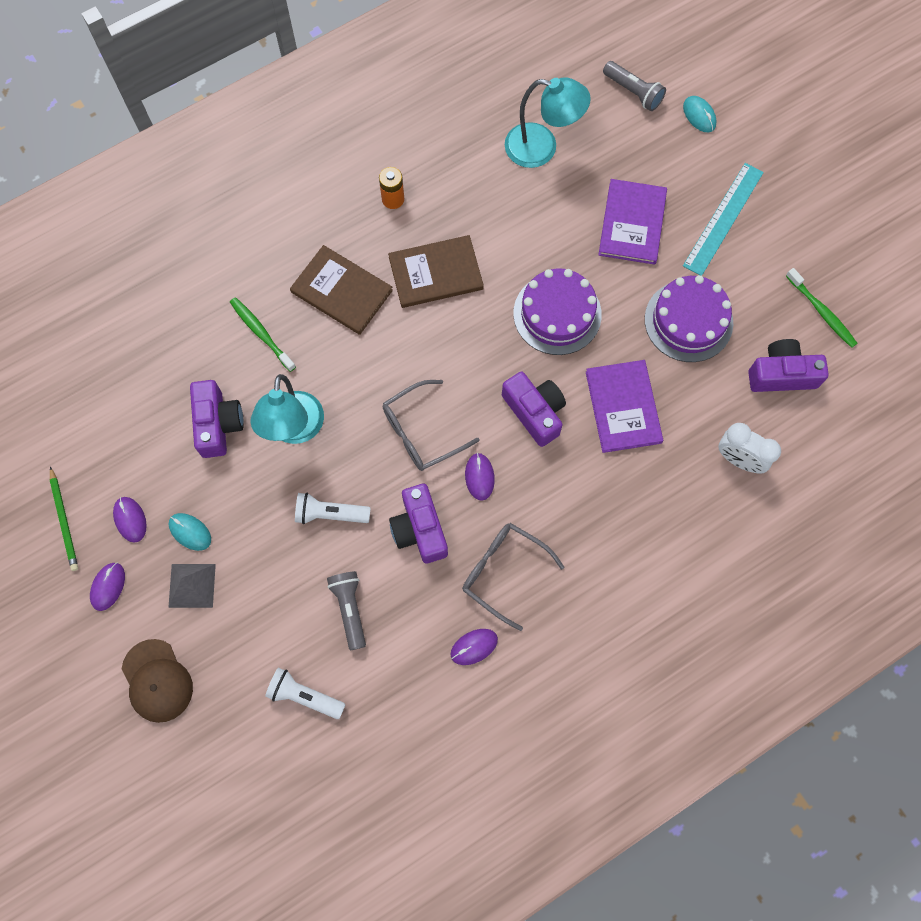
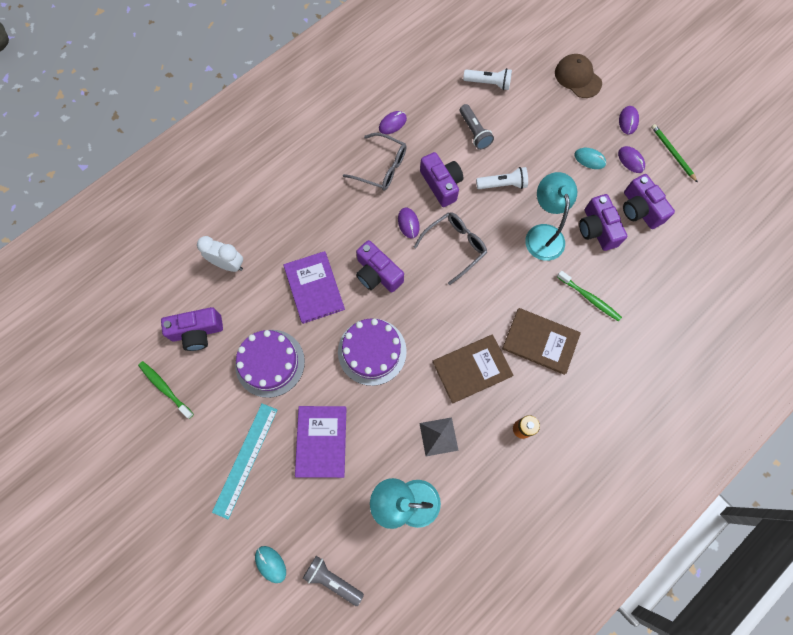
camera: 170 degrees right, 0 degrees up
grey pyramid [168,564,216,608] -> grey pyramid moved to [419,417,459,456]
none -> purple camera [623,174,675,229]

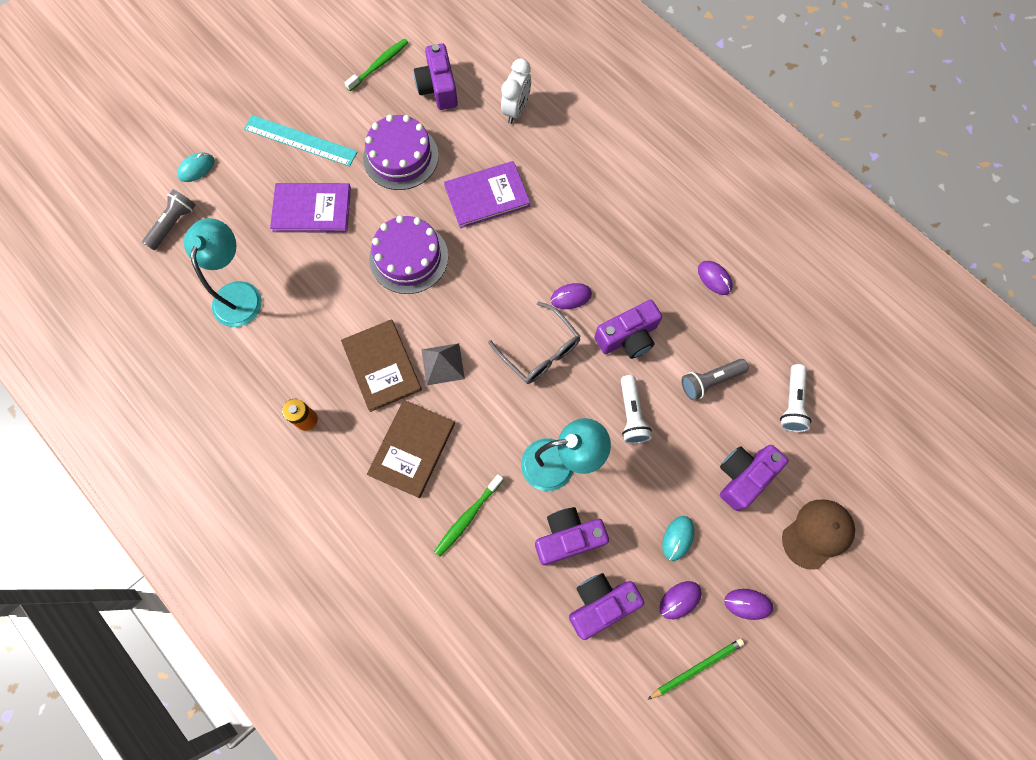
camera: 90 degrees right, 0 degrees up
grey glasses [343,133,407,191] -> none
purple camera [356,240,404,292] -> purple camera moved to [720,445,789,511]
grey pyramid [419,417,459,456] -> grey pyramid moved to [422,343,465,385]

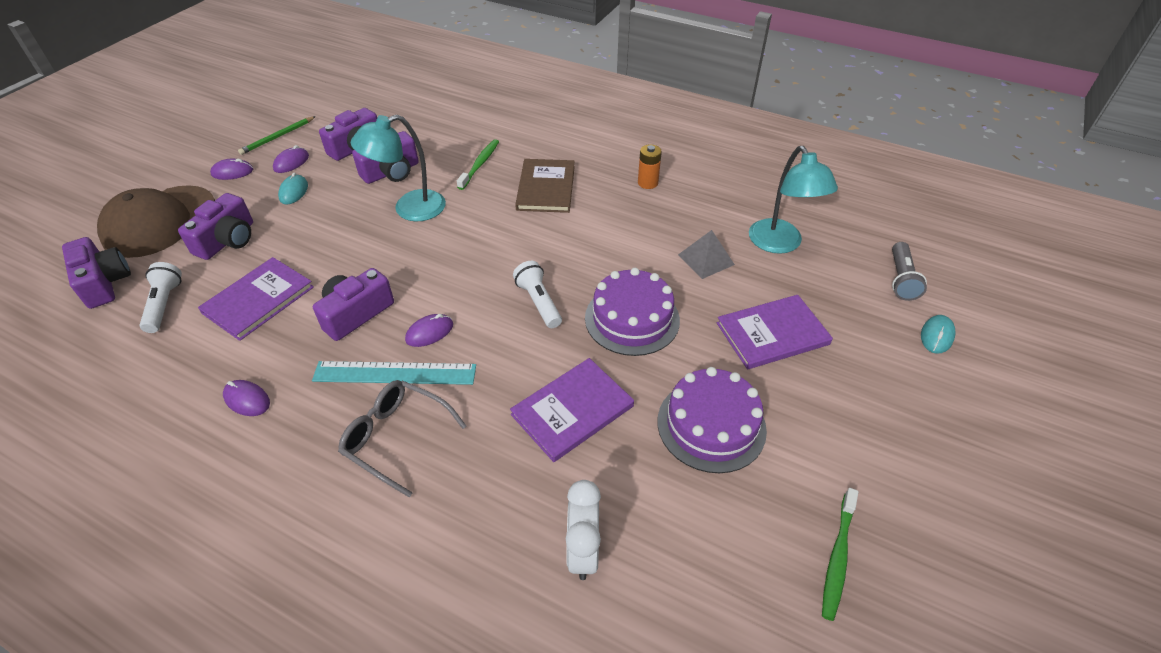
camera: 160 degrees right, 25 degrees down
turquoise ruler [244,115,358,167] -> turquoise ruler moved to [312,361,476,385]
brown book [341,319,422,412] -> none
purple camera [414,44,458,110] -> purple camera moved to [62,237,131,309]
grey pyramid [422,343,465,385] -> grey pyramid moved to [678,230,735,279]
grey glasses [488,302,581,384] -> grey glasses moved to [338,380,466,497]
white flashlight [621,375,652,444] -> white flashlight moved to [513,261,562,328]
grey flashlight [681,359,749,400] -> purple book [198,257,314,341]
brown cap [782,500,855,570] -> brown cap [97,185,215,258], size x1.56

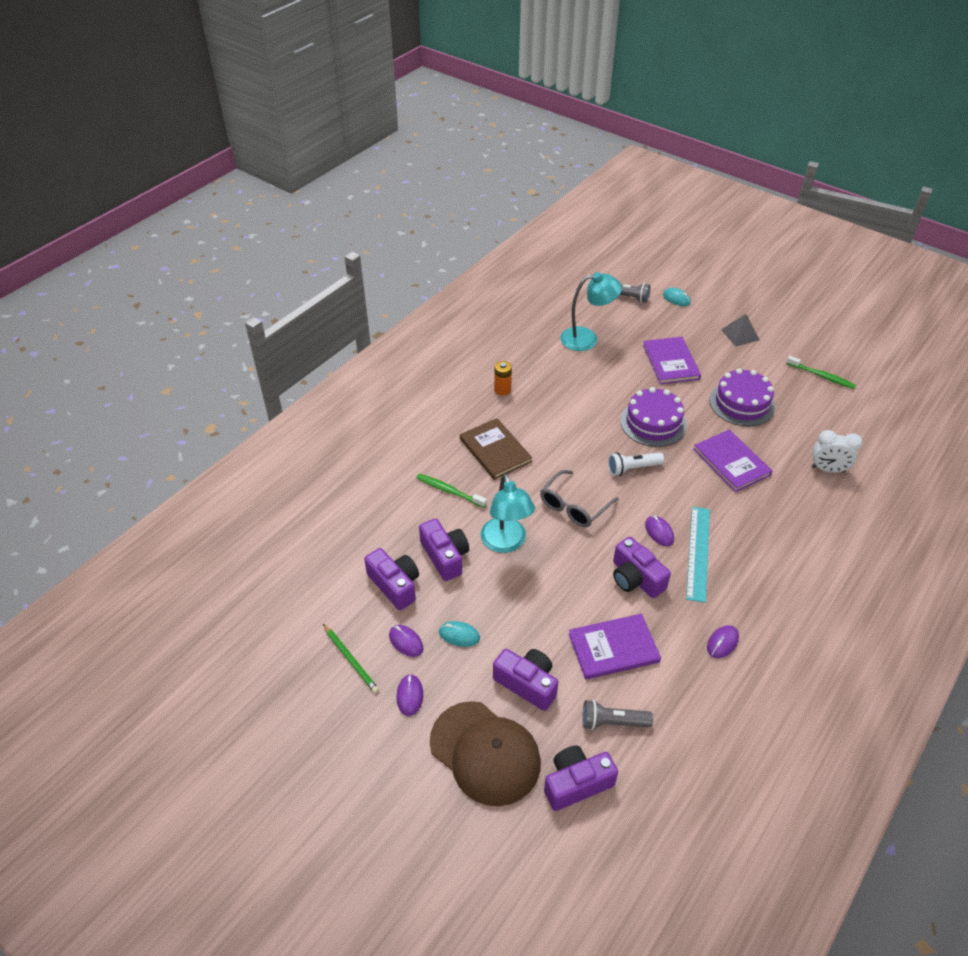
camera: 80 degrees left, 0 degrees up
white flashlight [139,262,182,333] -> grey flashlight [582,700,653,730]
purple book [198,257,314,341] -> purple book turned 60 degrees counterclockwise [569,614,661,680]
grey glasses [338,380,466,497] -> grey glasses moved to [540,470,619,527]
brown book [515,159,575,213] -> brown book turned 45 degrees clockwise [460,418,532,480]
grey pyramid [678,230,735,279] -> grey pyramid moved to [721,314,759,347]

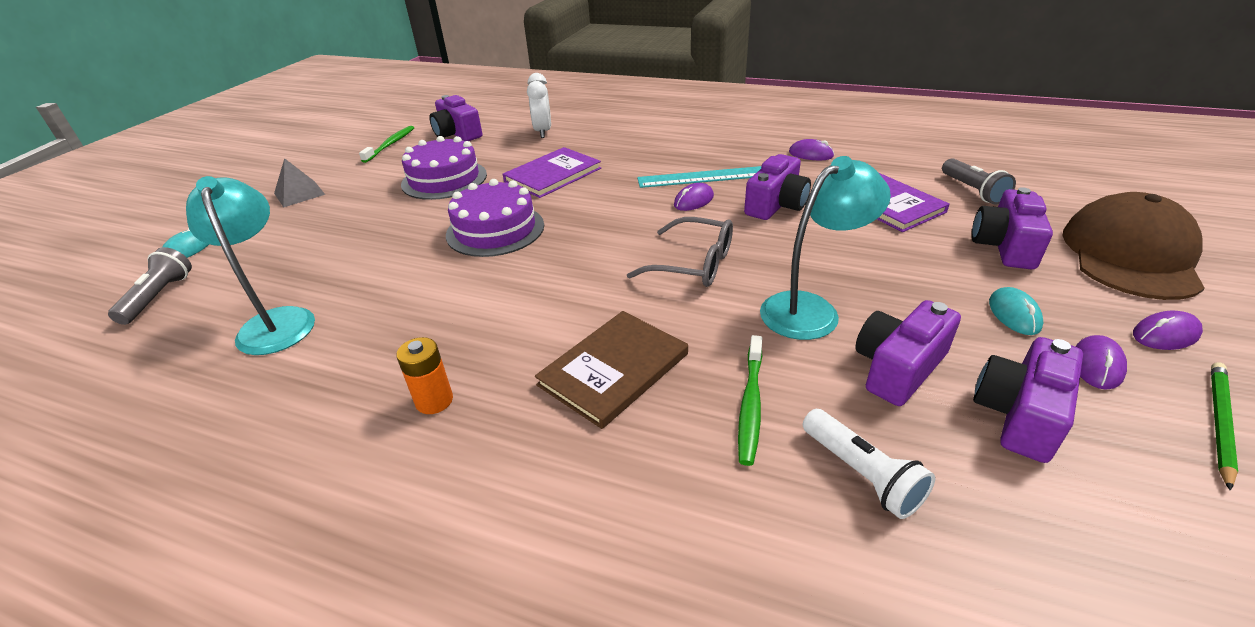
camera: 105 degrees left, 10 degrees down
purple camera [544,746,618,811] -> purple camera moved to [429,95,482,141]
white flashlight [608,452,664,476] -> white flashlight moved to [803,409,935,519]
purple book [643,337,701,384] -> none

